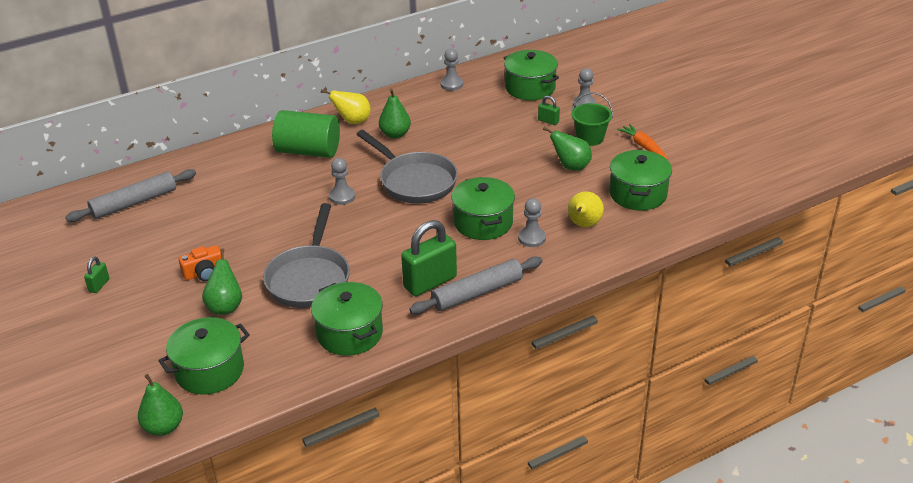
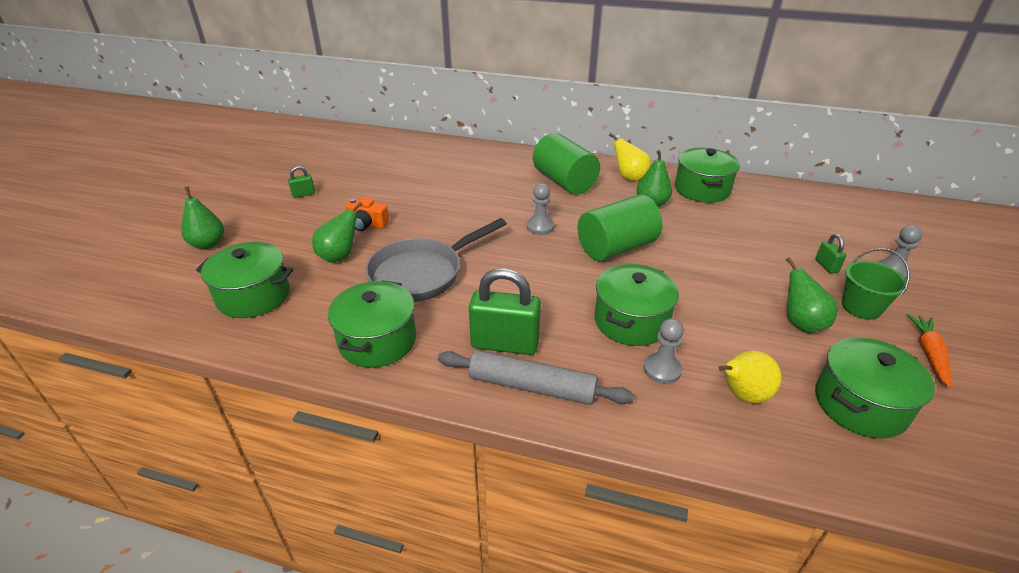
camera: 45 degrees right, 0 degrees up
grey rolling pin [65,169,196,222] -> none
green pear [138,374,183,436] -> green pear moved to [181,187,224,250]
grey pan [357,130,458,204] -> green cylinder [578,195,662,261]
grey pawn [441,49,463,91] -> none
green pot [504,50,559,100] -> green pot moved to [675,148,740,203]

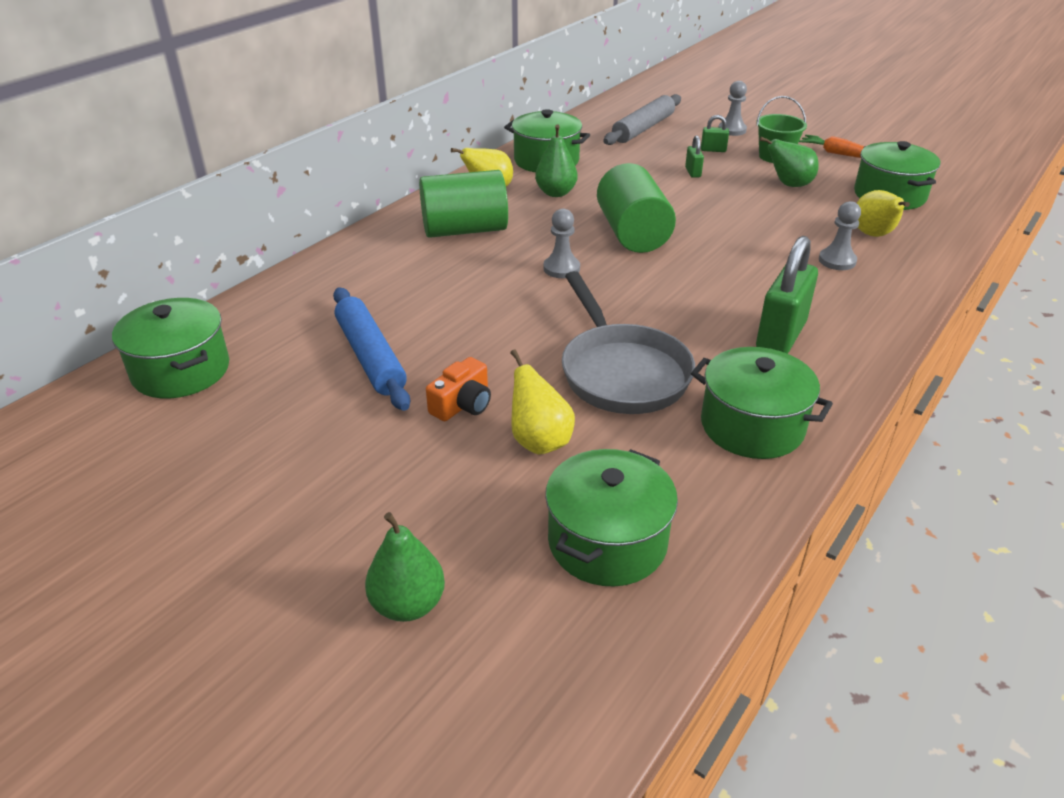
camera: 70 degrees left, 0 degrees up
green padlock [288,166,315,198] -> green padlock moved to [685,135,704,178]
green pear [312,202,363,263] -> yellow pear [510,349,575,455]
grey rolling pin [438,350,634,405] -> grey rolling pin moved to [603,94,681,145]
green pot [594,264,679,346] -> green pot moved to [112,298,229,399]
none -> blue rolling pin [333,288,410,411]

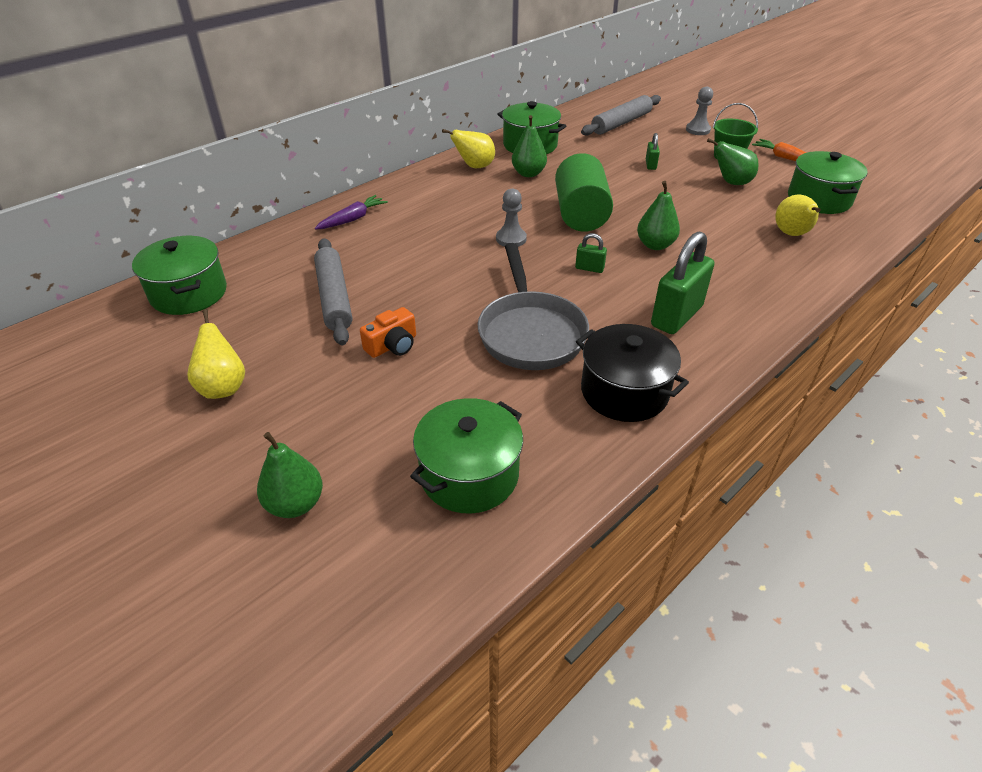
camera: 10 degrees right, 5 degrees up
blue rolling pin [333,288,410,411] -> grey rolling pin [314,238,352,345]
green cylinder [419,170,508,238] -> none
yellow pear [510,349,575,455] -> yellow pear moved to [187,309,245,399]
green pot [691,347,833,459] -> black pot [576,324,689,422]
green padlock [701,115,729,152] -> green padlock moved to [575,233,607,273]
grey pawn [819,201,861,270] -> none
none -> purple carrot [315,195,388,230]
none -> green pear [637,181,680,250]

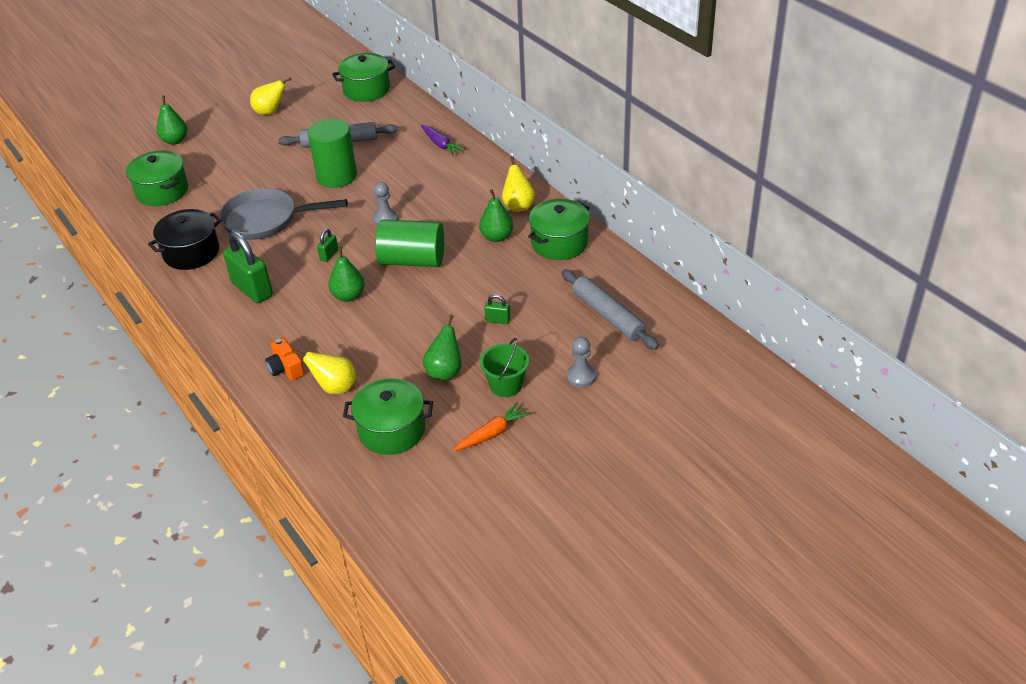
camera: 100 degrees right, 0 degrees up
orange camera [360,307,416,358] -> orange camera moved to [265,338,305,381]
none -> green cylinder [308,119,357,188]

